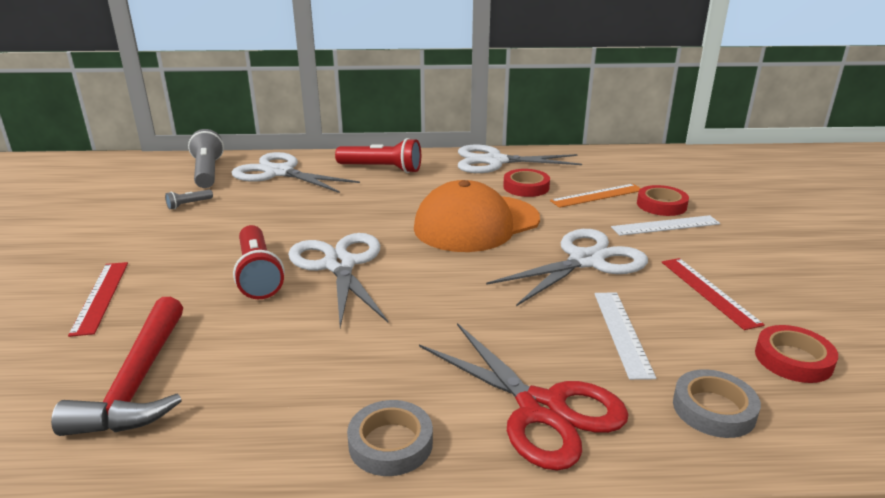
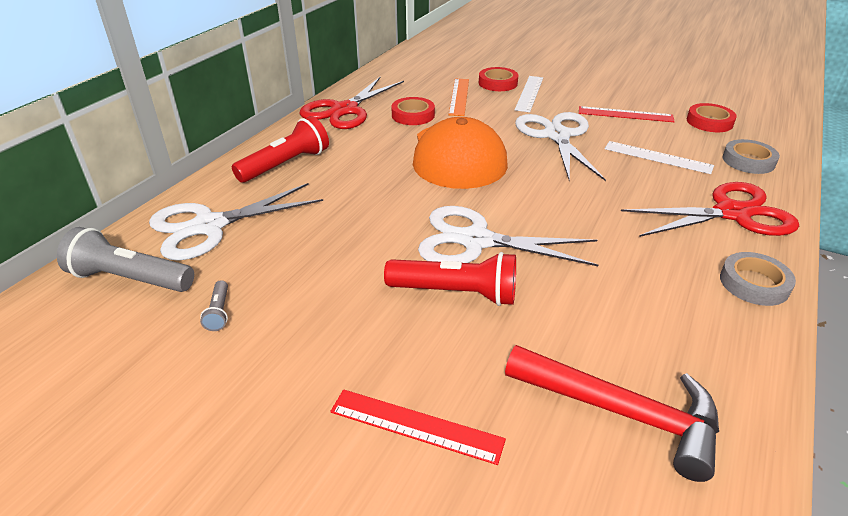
camera: 60 degrees left, 10 degrees up
white scissors [458,145,582,173] -> red scissors [299,76,404,129]

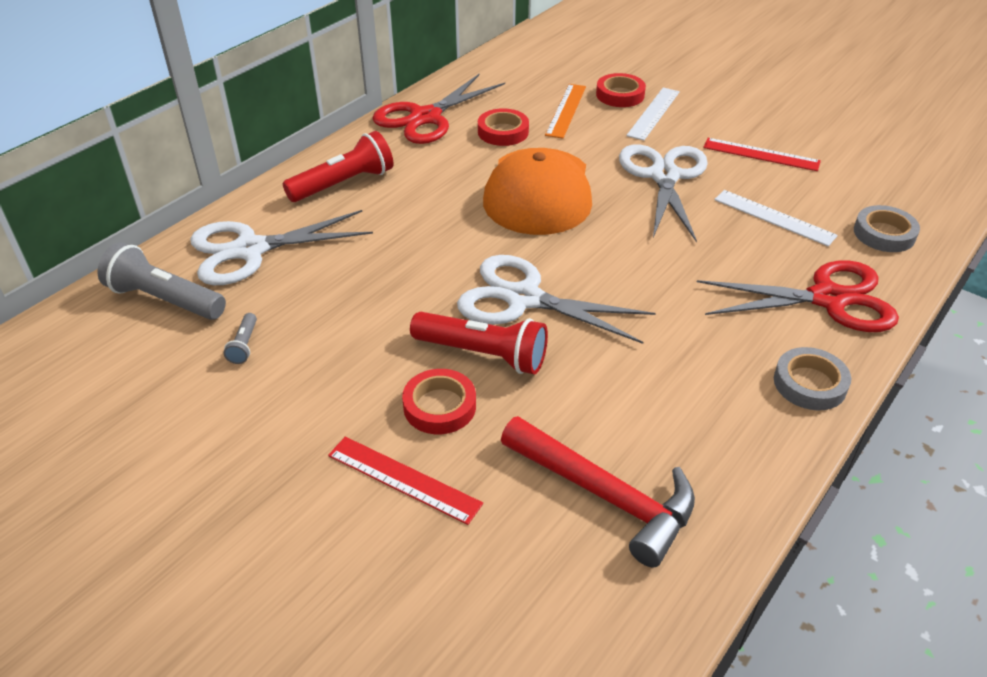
camera: 10 degrees right, 5 degrees up
red tape [687,103,737,132] -> red tape moved to [402,369,476,434]

